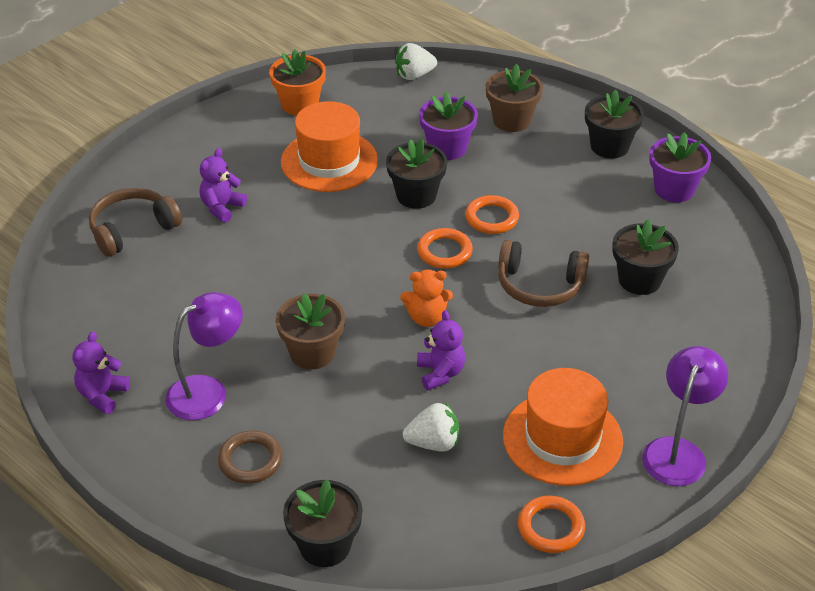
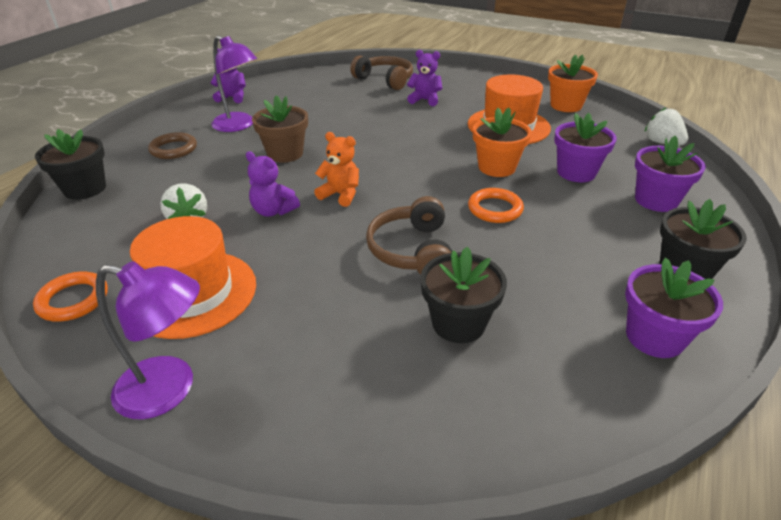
camera: 75 degrees right, 5 degrees down
black flower pot [386,138,447,209] -> orange flower pot [473,108,532,177]
orange teddy bear [401,270,453,327] -> orange teddy bear turned 135 degrees clockwise [314,132,359,207]
orange ring [417,228,473,269] -> none
purple teddy bear [417,310,465,390] -> purple teddy bear turned 60 degrees clockwise [246,151,300,217]
brown flower pot [486,64,543,132] -> purple flower pot [635,136,706,212]

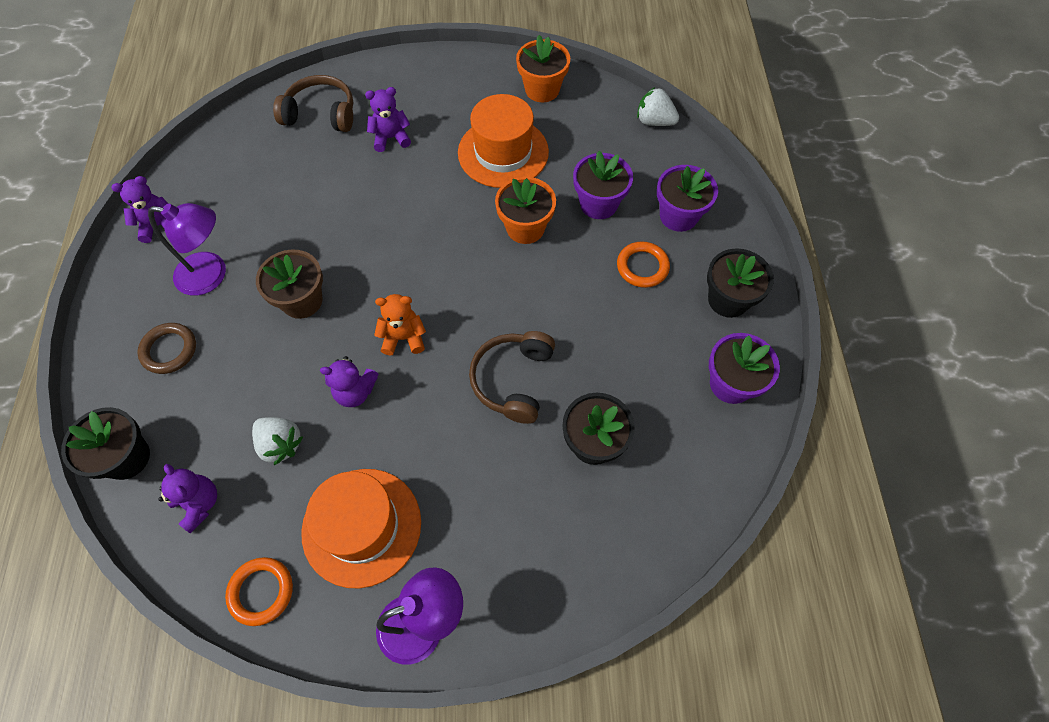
camera: 30 degrees left, 25 degrees up
brown headphones [366,196,452,274] -> brown headphones turned 45 degrees clockwise [469,331,555,424]
orange ring [468,188,524,223] -> orange ring moved to [617,241,670,288]
none -> purple teddy bear [158,464,217,533]

